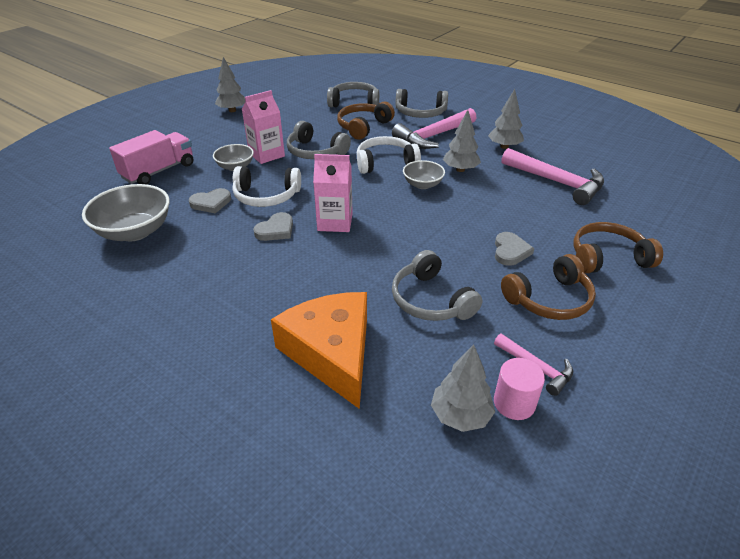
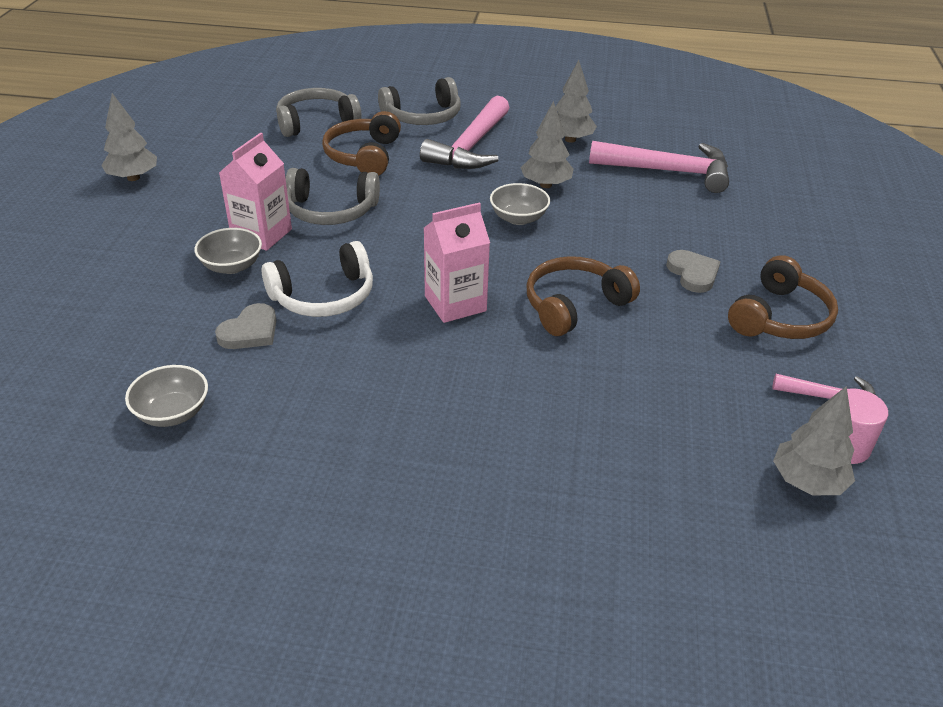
camera: 30 degrees left, 0 degrees up
grey bowl [82,184,170,241] -> grey bowl [125,365,208,427], size x0.58
pink truck [109,130,193,184] -> none
grey heart [253,212,293,241] -> none
orange cheese [271,292,367,409] -> none
white headphones [357,136,421,174] -> none
grey headphones [392,250,482,321] -> none
brown headphones [574,222,663,273] -> brown headphones moved to [526,256,640,336]

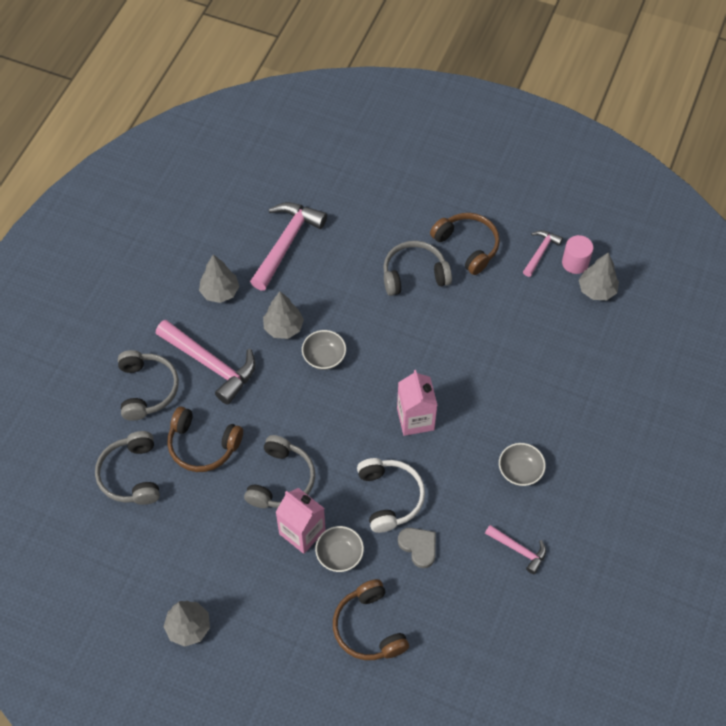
camera: 75 degrees left, 20 degrees up
grey bowl [125,365,208,427] -> grey bowl moved to [499,443,546,486]
brown headphones [526,256,640,336] -> brown headphones moved to [333,579,409,660]
grey heart [666,250,720,293] -> grey headphones [383,241,452,296]
none -> pink hammer [485,525,546,574]

